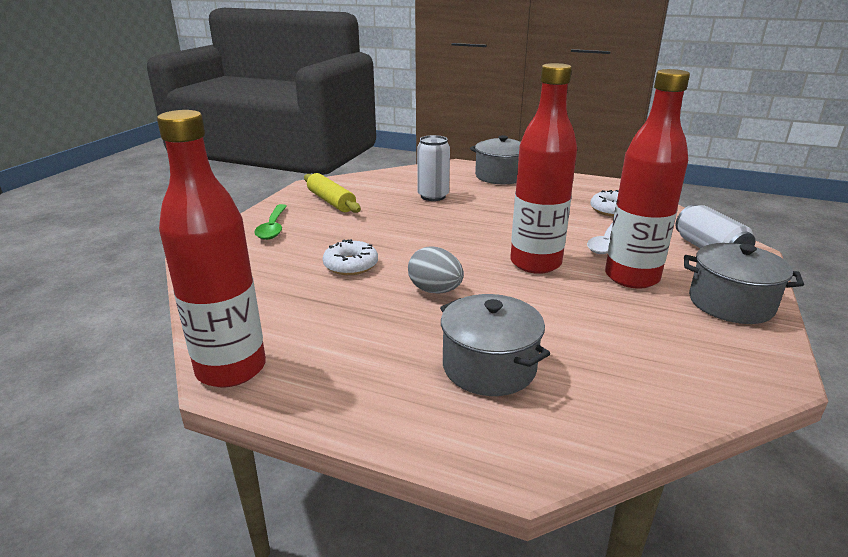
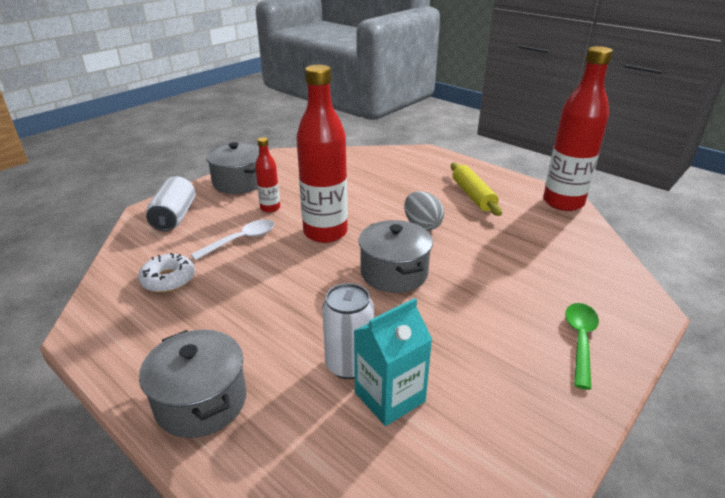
camera: 160 degrees left, 5 degrees up
yellow rolling pin [304,173,361,213] -> yellow rolling pin moved to [451,162,502,216]
white donut [323,239,378,275] -> none
grey pot [440,294,550,396] -> grey pot moved to [359,220,433,293]
red bottle [605,69,690,289] -> red bottle [255,137,280,213], size x0.49
none -> turquoise carton [354,298,432,426]

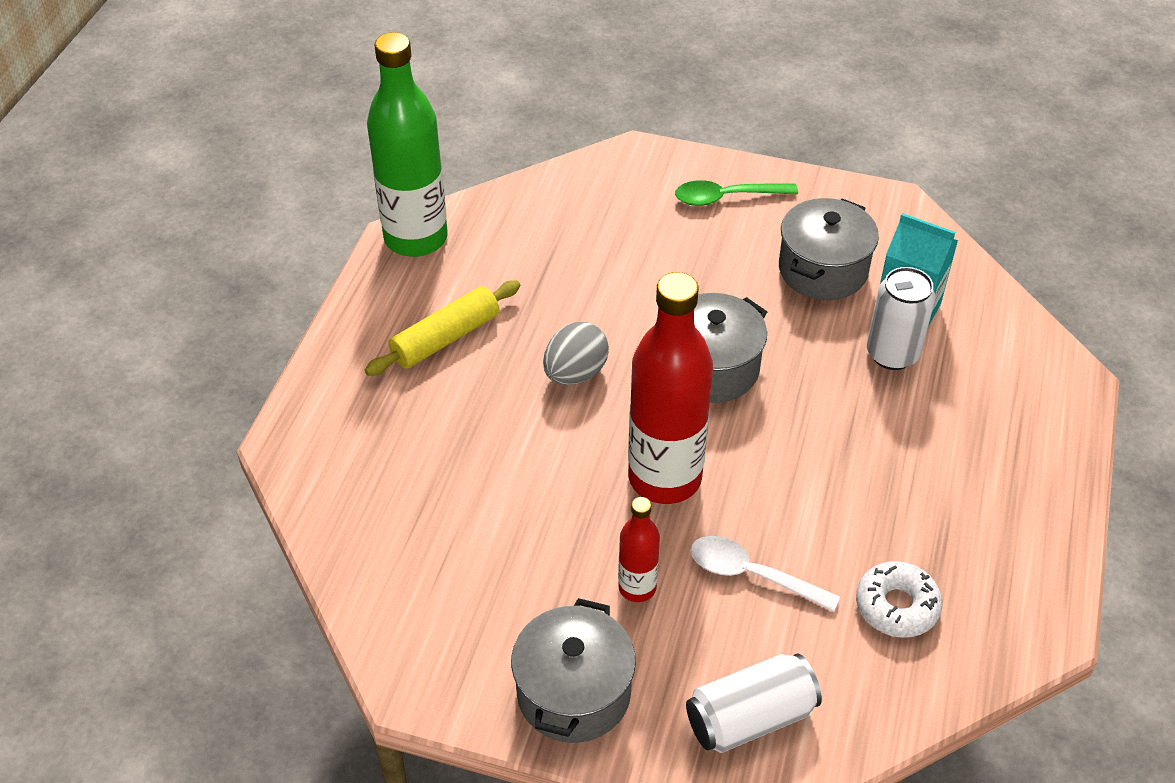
camera: 115 degrees left, 15 degrees up
grey pot [139,330,247,438] -> grey pot moved to [779,198,879,300]
red bottle [543,46,613,211] -> green bottle [367,32,448,257]

